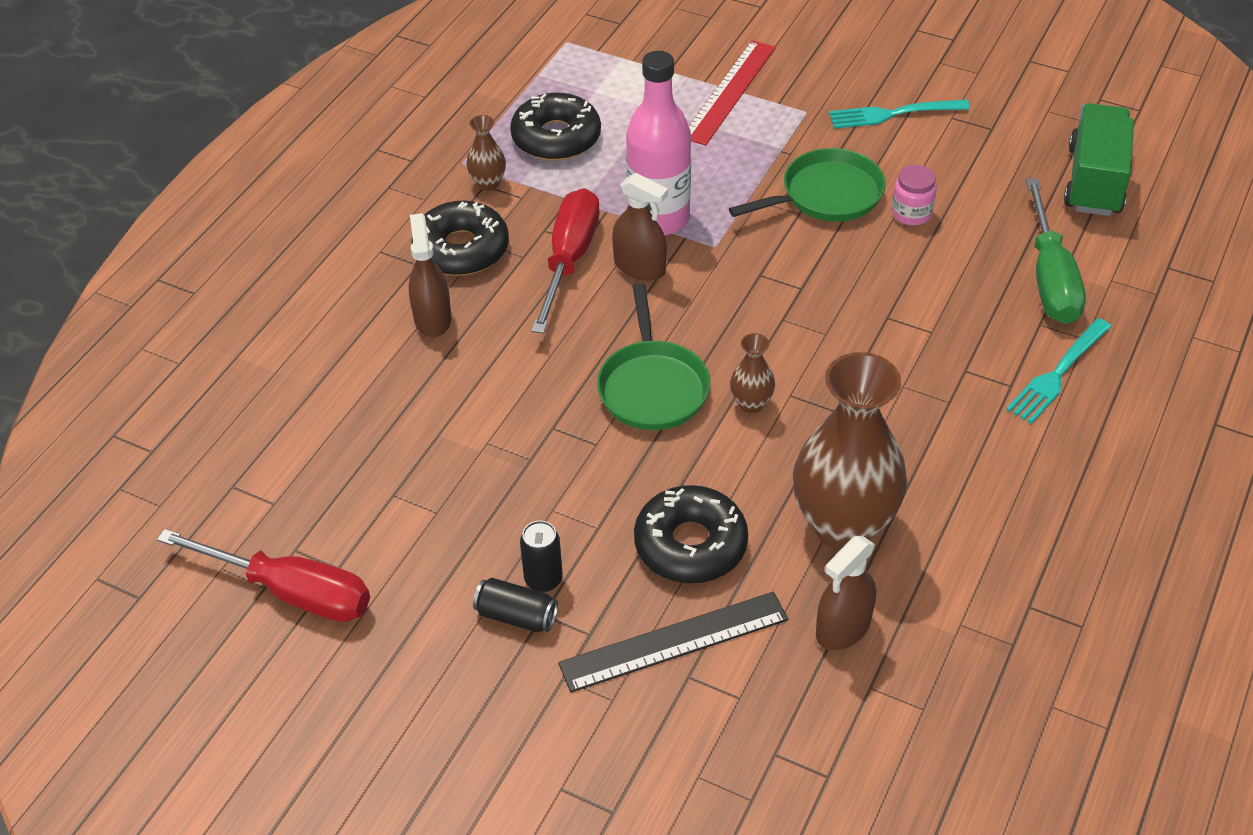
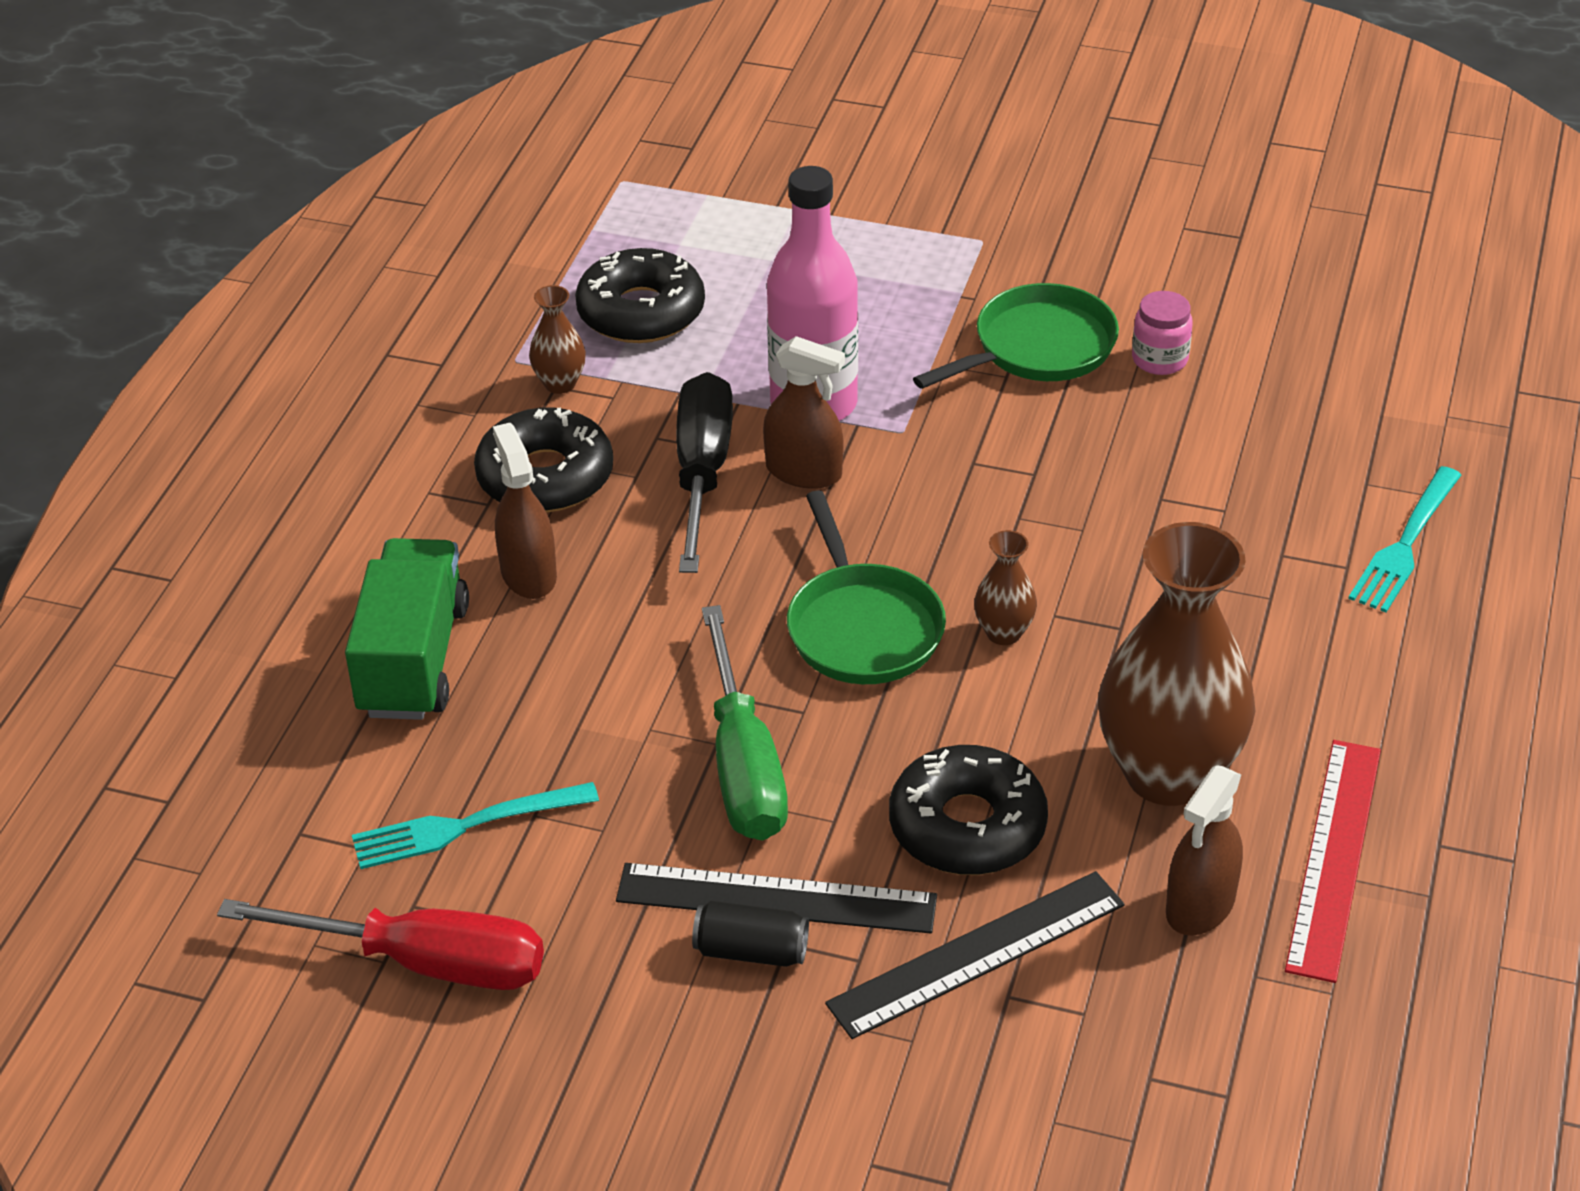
camera: 10 degrees left, 5 degrees down
black can [520,521,563,592] -> black ruler [616,863,937,934]
red screwdriver [531,188,600,334] -> black screwdriver [676,372,733,573]
red ruler [689,40,776,146] -> red ruler moved to [1285,740,1381,983]
turquoise fork [829,99,970,129] -> turquoise fork moved to [352,782,599,869]
green screwdriver [1026,179,1086,324] -> green screwdriver moved to [702,605,788,840]
green truck [1064,103,1134,216] -> green truck moved to [345,538,469,720]

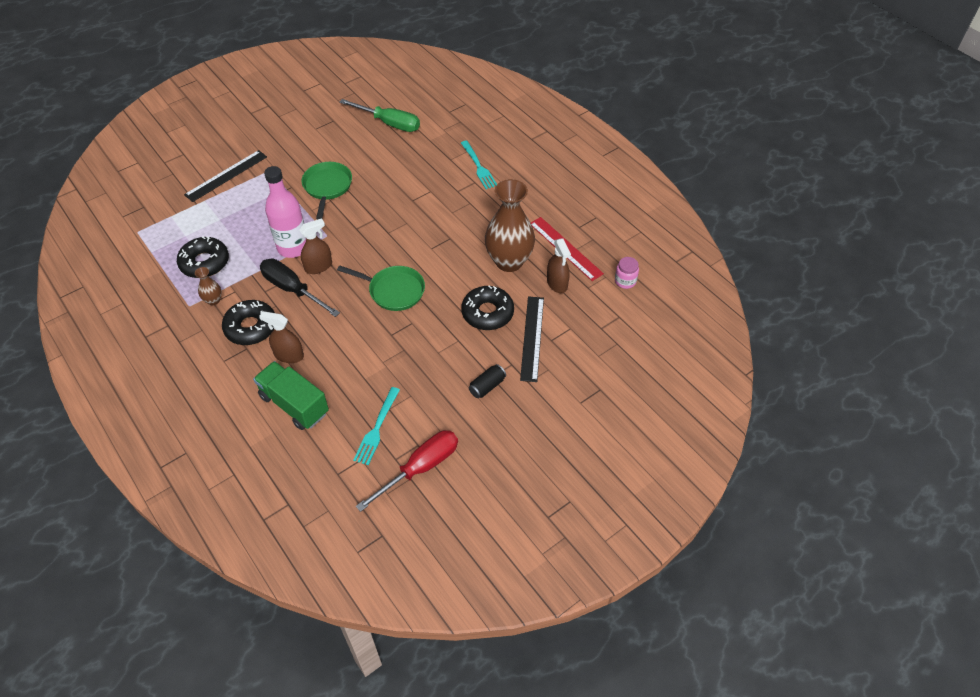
camera: 55 degrees left, 10 degrees up
black ruler [616,863,937,934] -> black ruler moved to [184,150,267,202]
green screwdriver [702,605,788,840] -> green screwdriver moved to [339,99,420,132]
brown vase [974,530,1037,645] -> none
pink jar [1132,291,1193,375] -> pink jar moved to [615,257,639,289]

